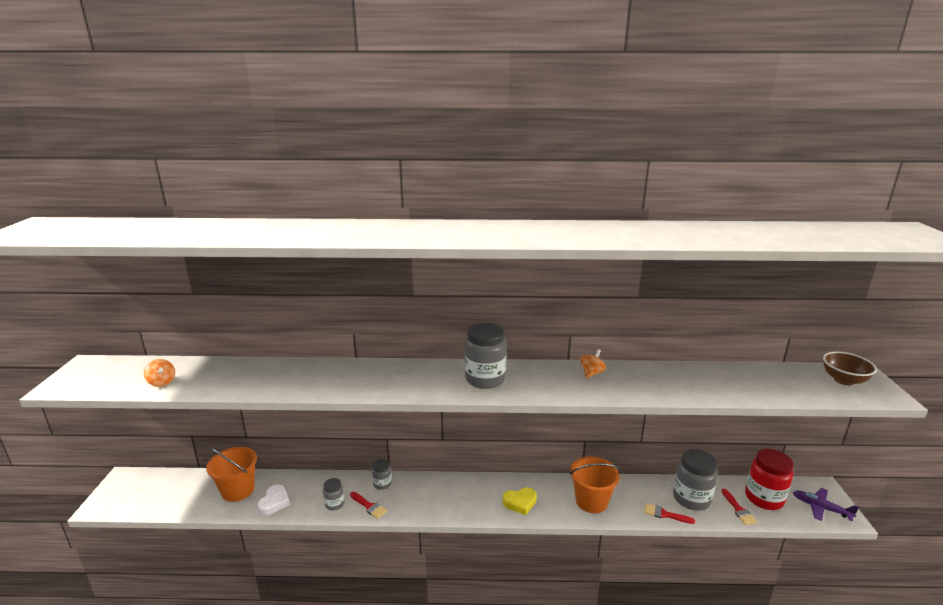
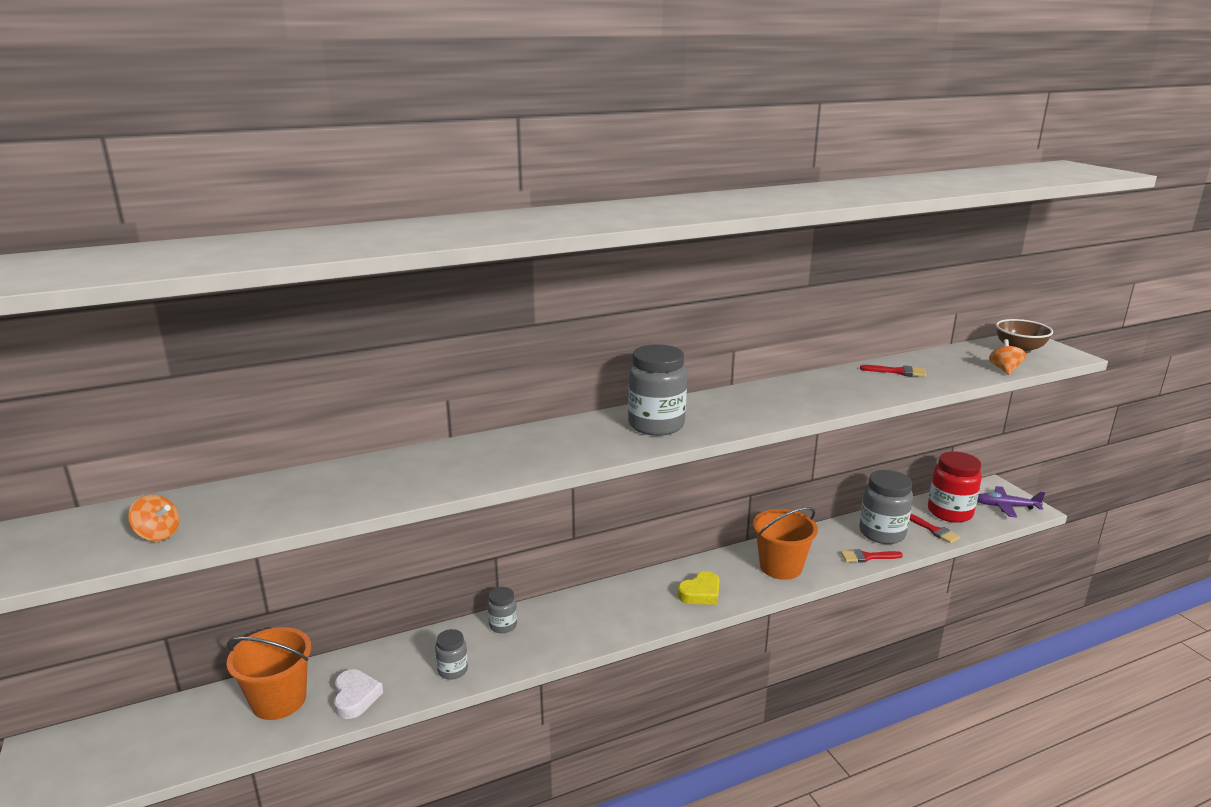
camera: 25 degrees left, 0 degrees up
red brush [350,492,387,519] -> red brush moved to [860,365,926,377]
orange spinning top [580,349,606,378] -> orange spinning top moved to [989,339,1026,375]

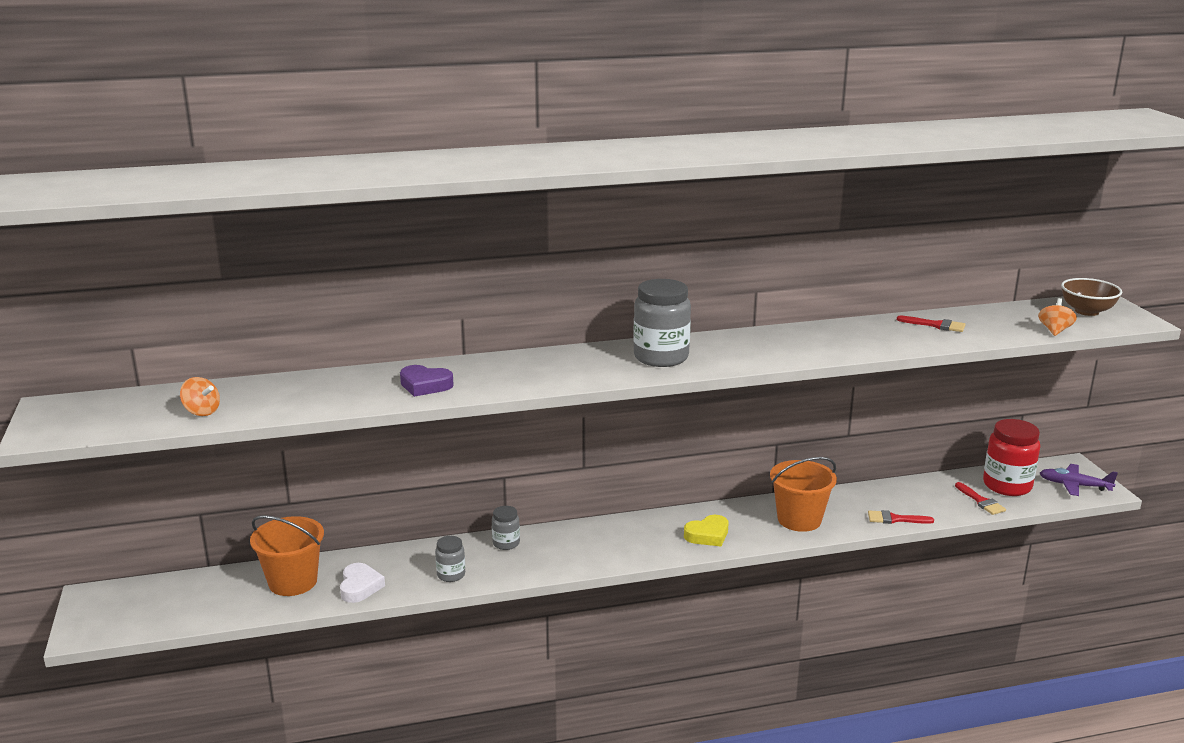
camera: 10 degrees right, 0 degrees up
grey jar [859,470,913,544] -> none
none -> purple heart [400,365,454,397]

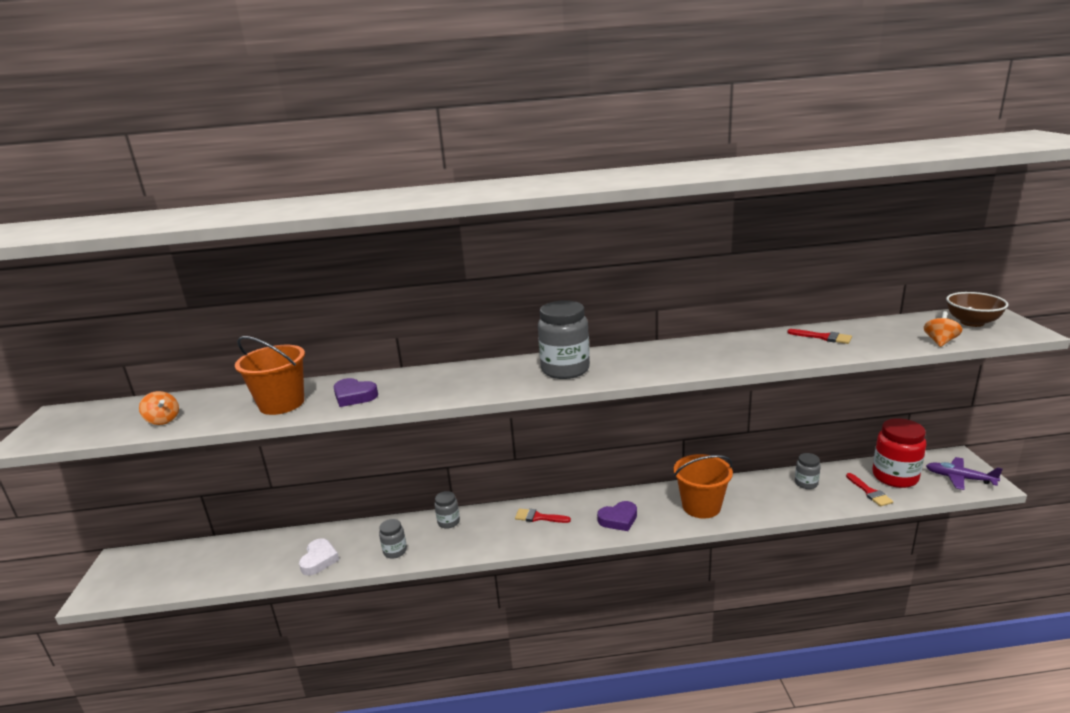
camera: 10 degrees right, 0 degrees up
orange bucket [250,515,324,596] -> orange bucket moved to [235,336,305,415]
yellow heart [684,515,729,547] -> purple heart [597,501,637,531]
red brush [868,510,934,524] -> red brush moved to [515,509,571,523]
none -> grey jar [795,453,821,489]

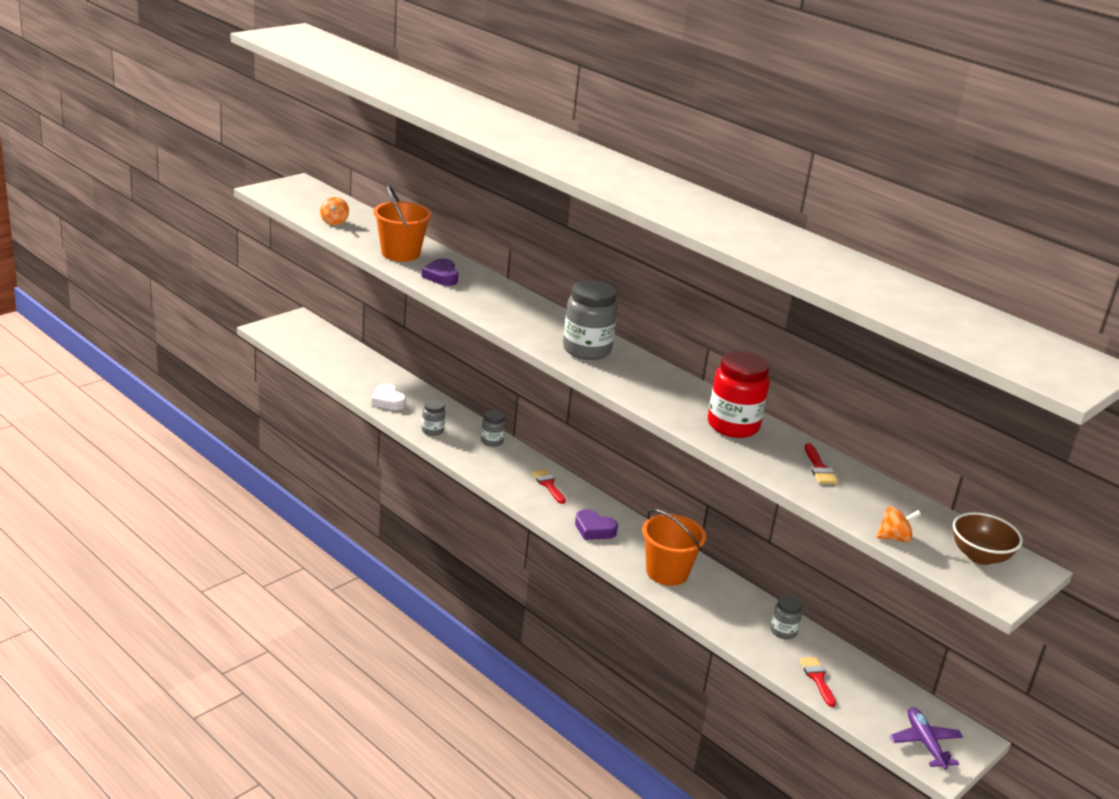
camera: 45 degrees right, 5 degrees up
white heart [299,538,339,576] -> white heart turned 90 degrees clockwise [371,384,406,410]
red brush [846,473,893,507] -> red brush turned 135 degrees clockwise [800,657,836,707]
red jar [872,418,927,488] -> red jar moved to [708,351,770,438]

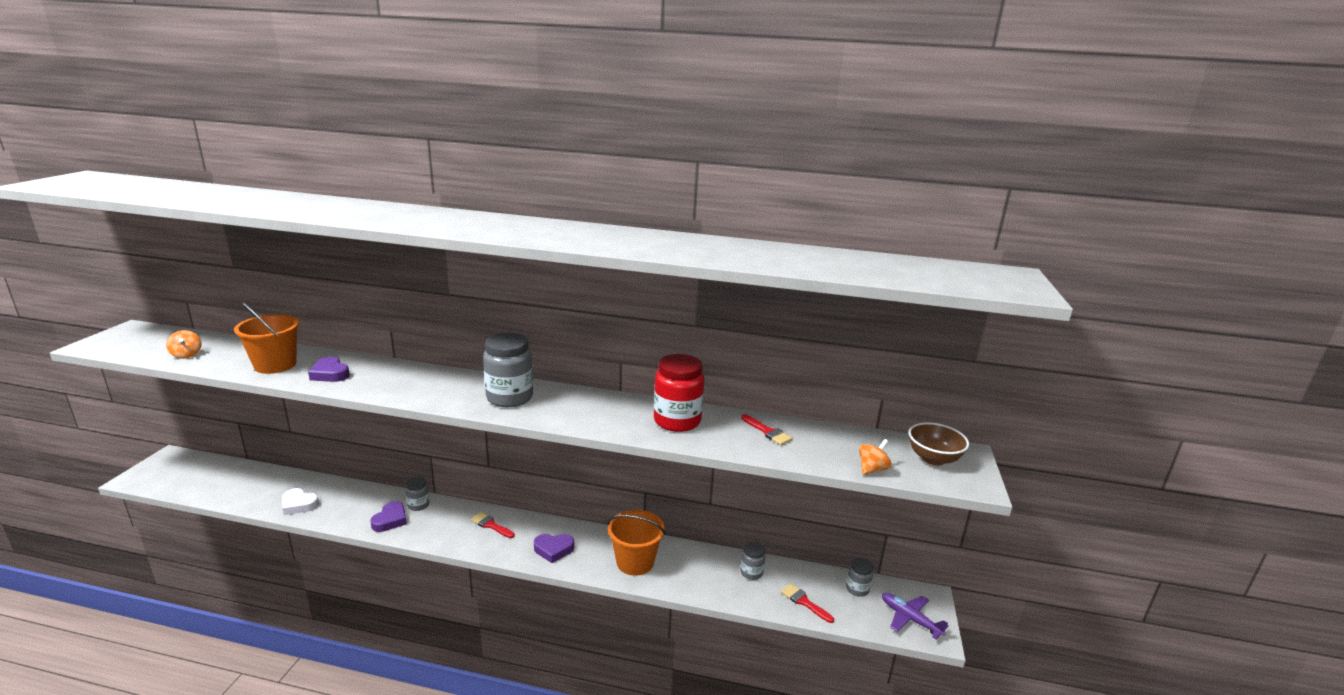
camera: 30 degrees left, 5 degrees down
grey jar [422,399,445,436] -> grey jar moved to [846,557,873,597]
none -> purple heart [370,501,407,532]

